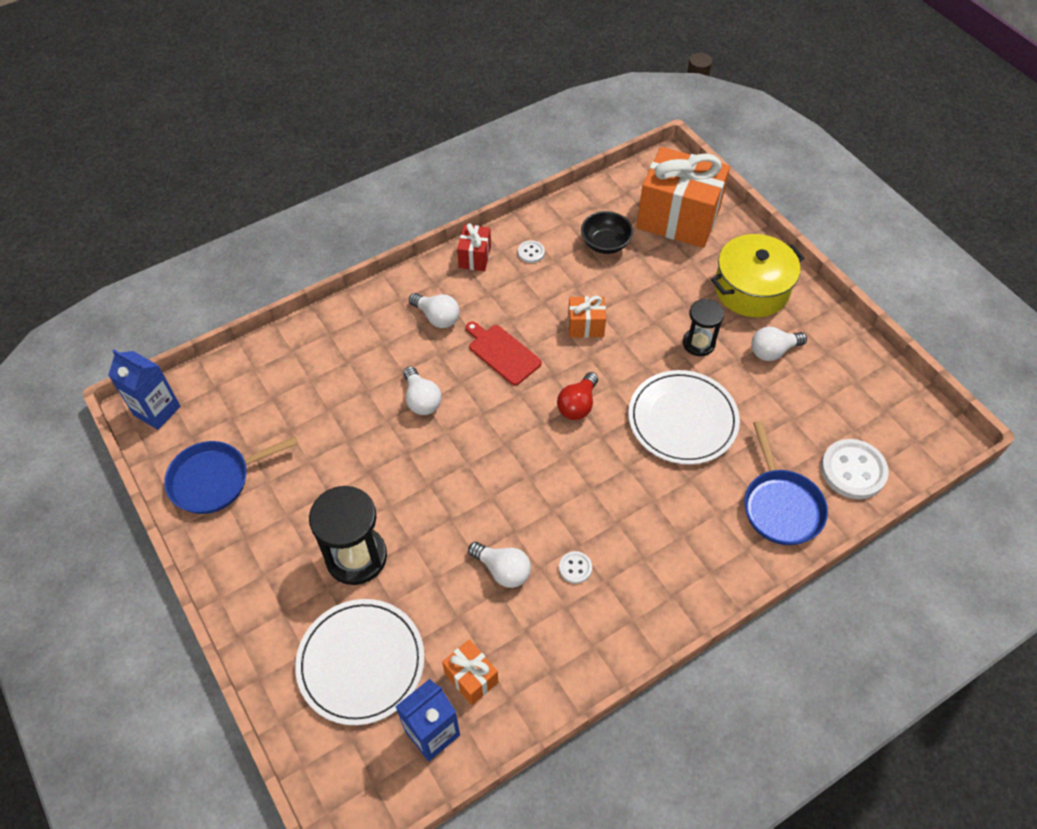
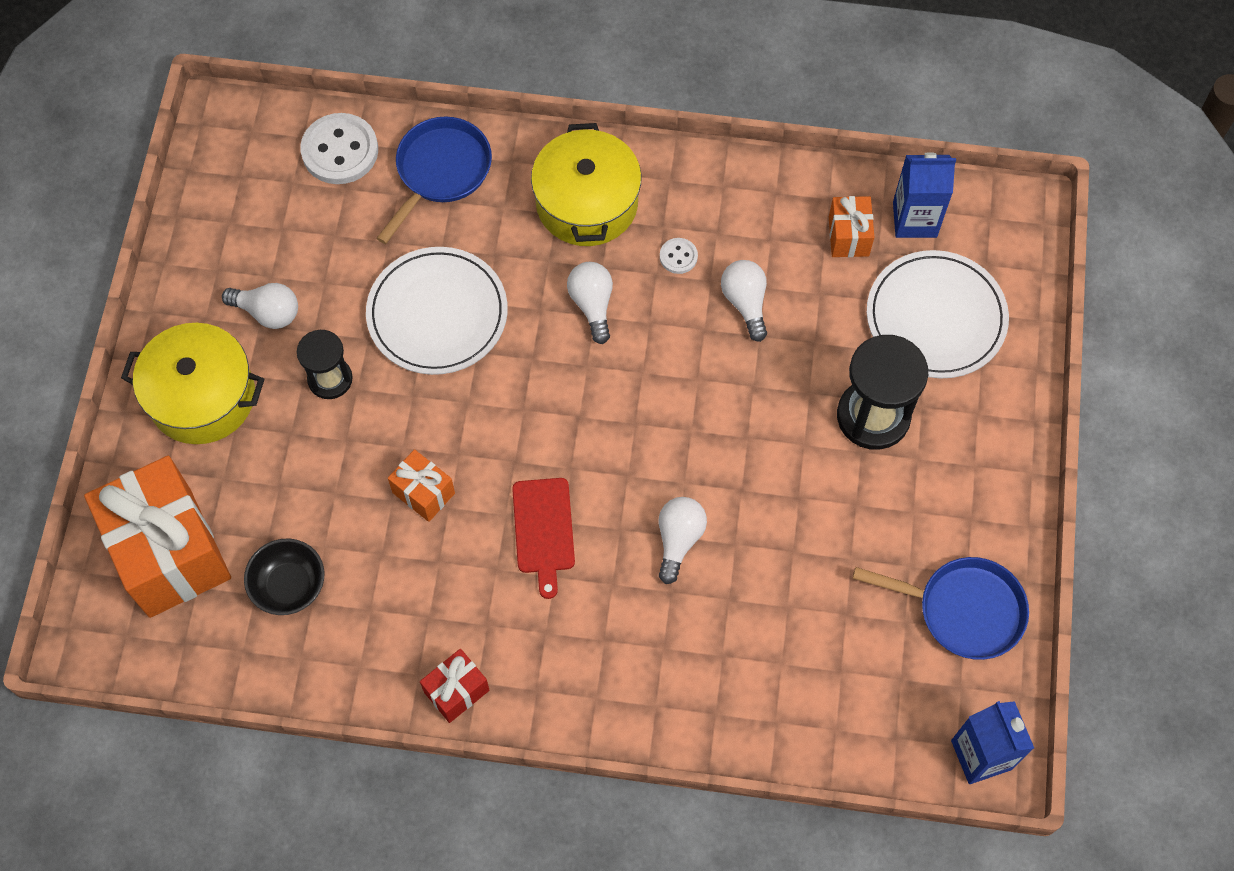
camera: 140 degrees left, 10 degrees up
white light bulb [409,293,460,328] -> white light bulb moved to [567,262,613,344]
white button [518,240,545,263] -> none
red light bulb [557,372,598,420] -> none
none -> yellow pot [531,123,642,246]

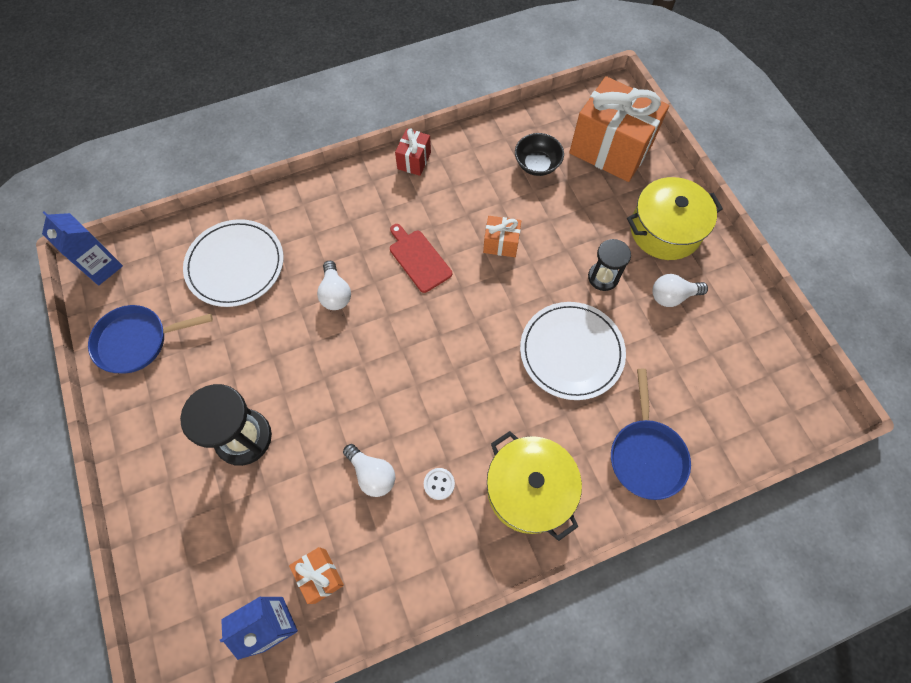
camera: 150 degrees right, 0 degrees up
white button [300,113,378,184] -> none
white light bulb [567,262,613,344] -> none
white plate [867,250,1009,378] -> white plate moved to [183,219,283,307]

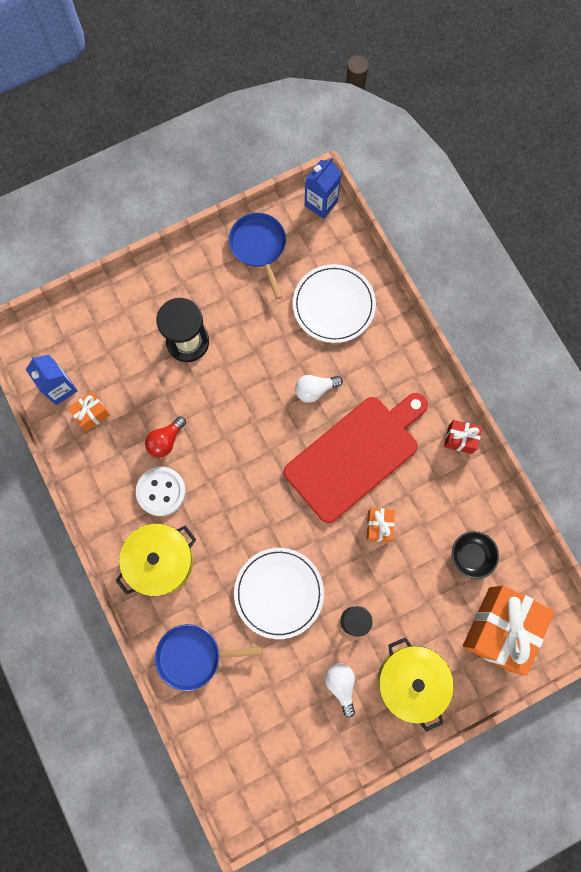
camera: 85 degrees right, 10 degrees up
white light bulb [343,444,395,497] -> red light bulb [145,416,186,458]
red cutting board [390,224,452,293] -> red cutting board [284,393,428,523], size x2.21
white button [424,468,455,500] -> white button [136,467,186,516], size x2.06

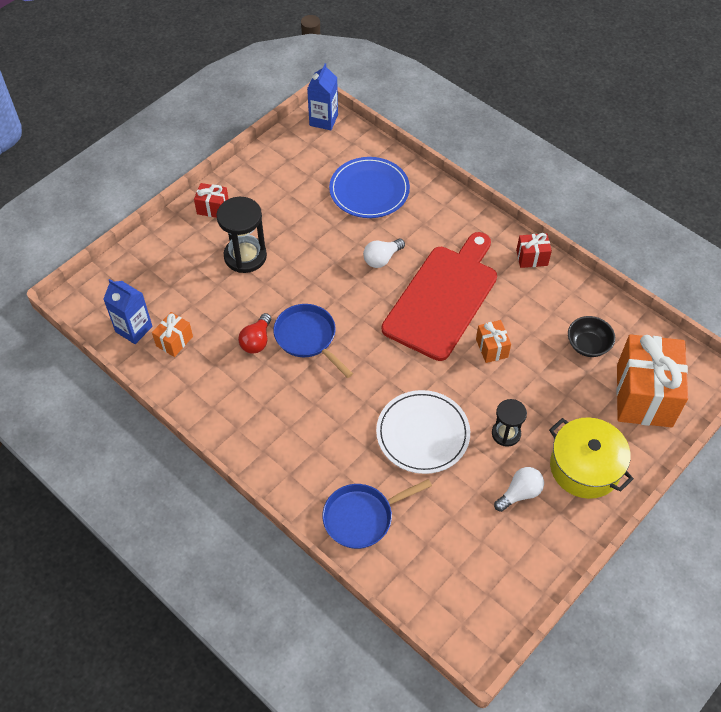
camera: 20 degrees left, 20 degrees down
yellow pot [115,523,196,596] -> none
white button [136,467,186,516] -> none
blue pan [229,213,286,299] -> blue pan moved to [273,304,353,378]
white plate [293,264,376,343] -> blue plate [329,157,410,218]
white light bulb [325,664,355,718] -> white light bulb turned 90 degrees clockwise [494,467,544,512]
none -> red gift [194,183,229,218]

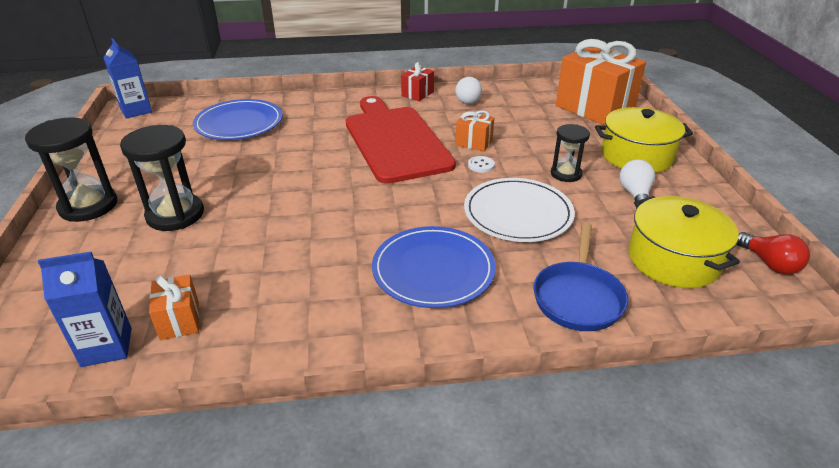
camera: 50 degrees left, 20 degrees down
red gift [194,183,229,218] -> black hourglass [25,117,117,222]
red light bulb [238,313,271,354] -> red light bulb moved to [737,232,810,274]
blue pan [273,304,353,378] -> none
white light bulb [363,239,405,268] -> white light bulb moved to [455,77,482,104]
black bowl [568,316,615,357] -> none
none -> blue plate [372,226,496,308]
none -> white button [468,156,495,173]
none -> yellow pot [628,196,740,288]

